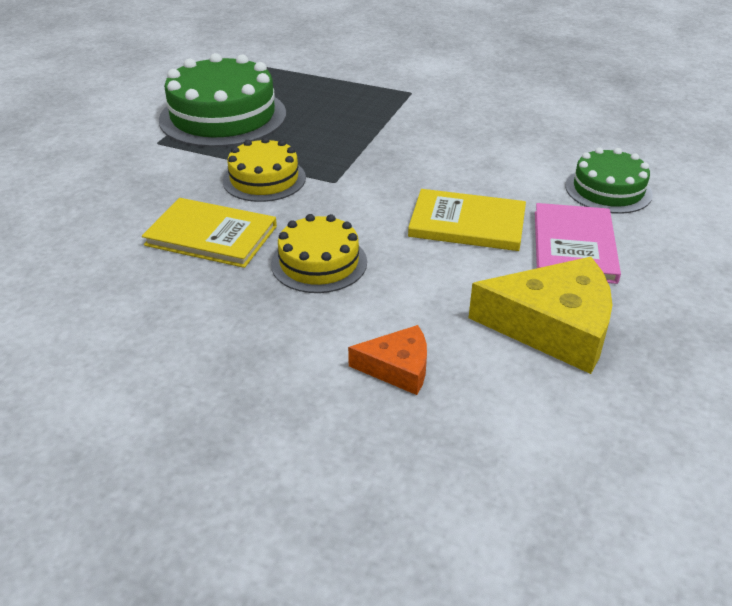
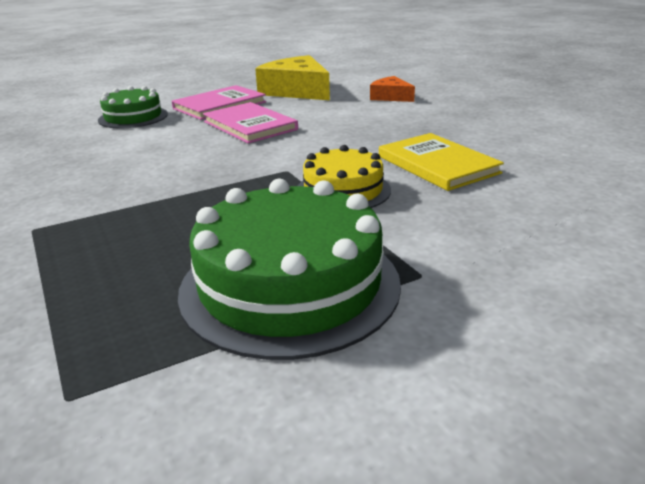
camera: 140 degrees left, 10 degrees down
yellow cake [271,214,367,293] -> none
yellow book [408,189,526,251] -> pink book [203,102,298,144]

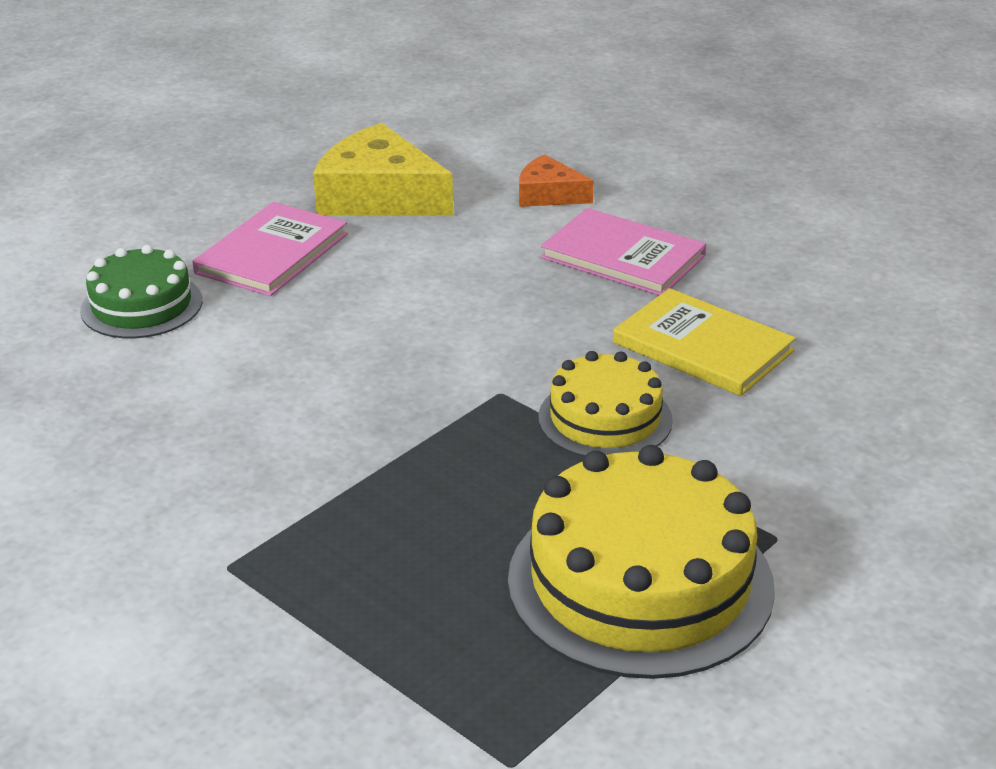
camera: 20 degrees left, 5 degrees up
green cake [178,179,401,360] -> yellow cake [508,445,775,679]
pink book [203,102,298,144] -> pink book moved to [541,208,706,295]

